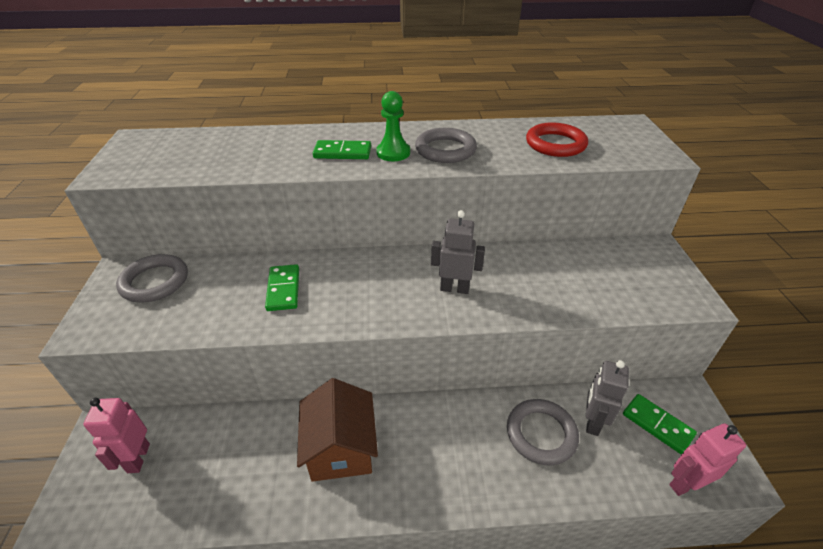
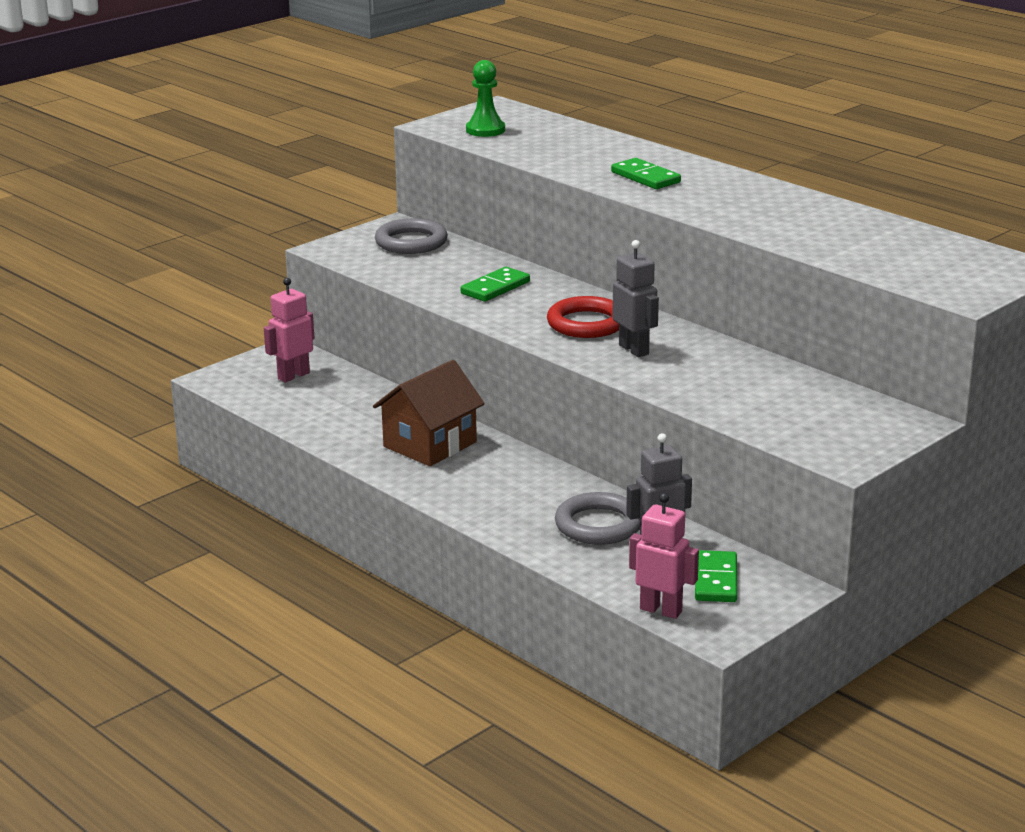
camera: 50 degrees right, 15 degrees down
green pawn [376,91,410,161] -> green pawn moved to [466,60,505,137]
grey ring [415,128,477,163] -> none
red ring [526,123,588,157] -> red ring moved to [547,296,619,338]

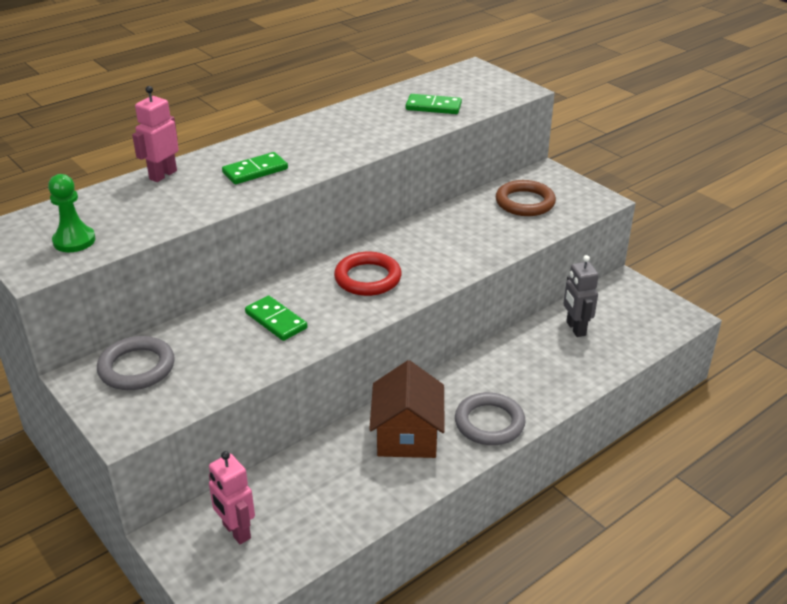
camera: 85 degrees left, 10 degrees up
brown house [373,360,485,466] -> brown house turned 45 degrees clockwise [369,360,445,458]
grey ring [555,492,640,545] -> grey ring moved to [455,392,526,445]
grey robot [612,240,659,357] -> none
pink robot [629,493,699,619] -> pink robot moved to [132,86,179,182]
green domino [695,550,737,602] -> green domino moved to [406,94,462,114]
none -> brown ring [496,180,556,216]

